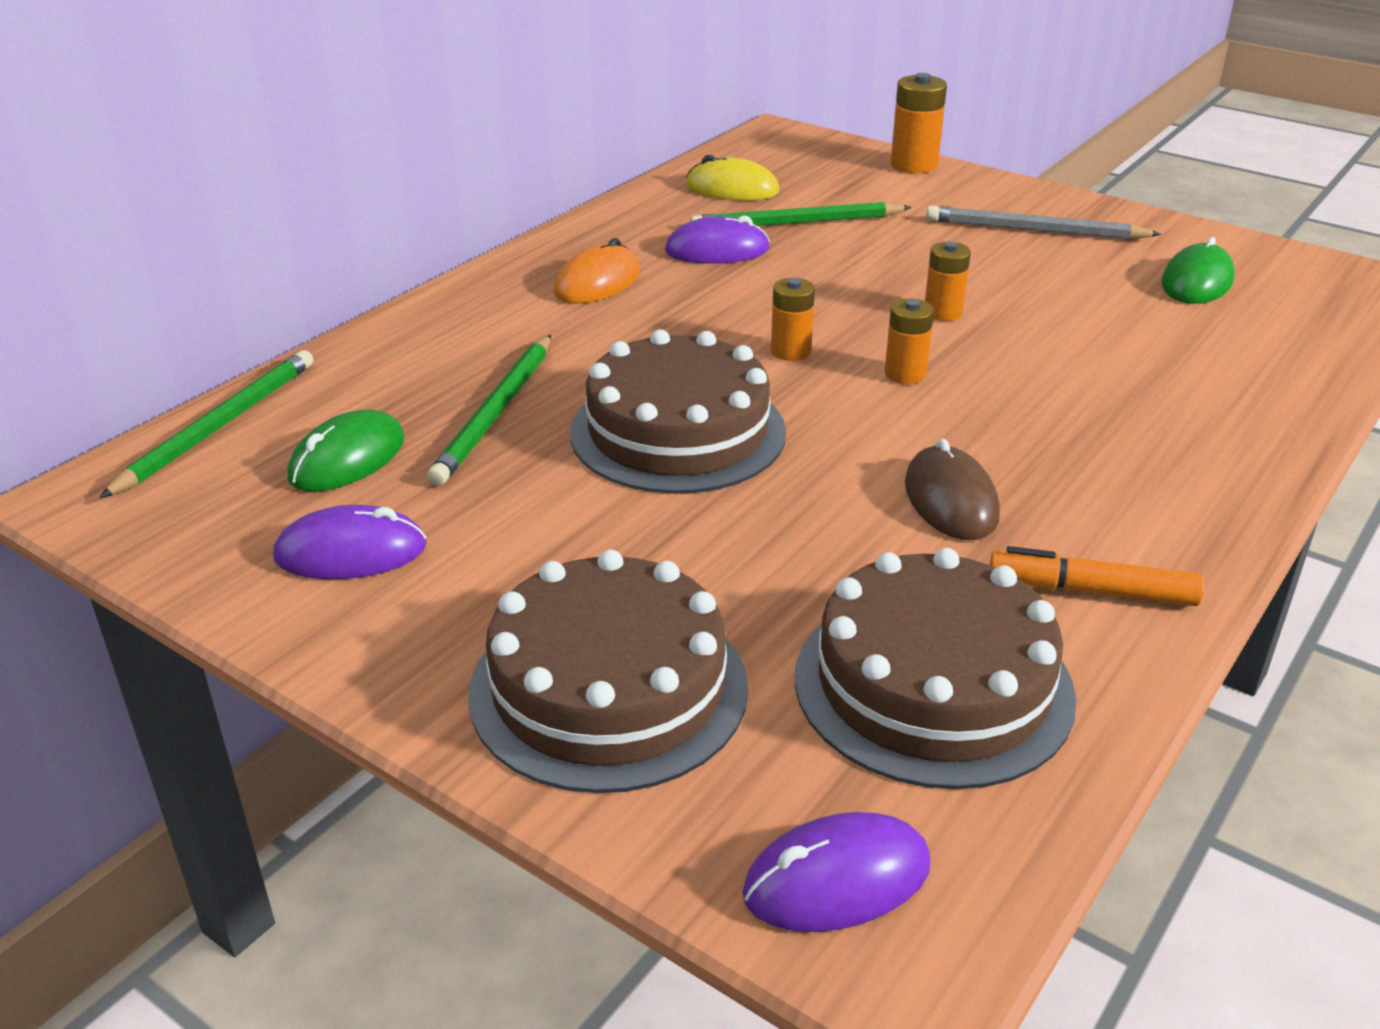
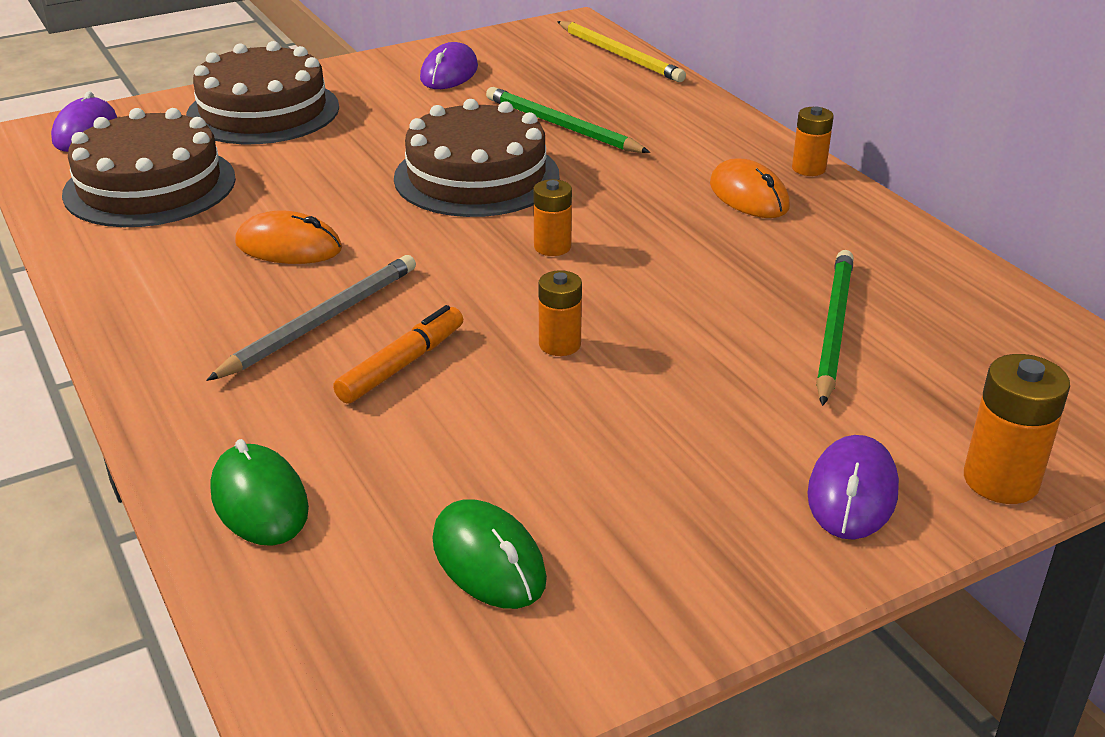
camera: 115 degrees right, 0 degrees up
green pencil [99,350,313,499] -> yellow pencil [557,21,686,82]
green mouse [287,410,405,491] -> green mouse moved to [210,439,309,546]
purple mouse [665,216,770,264] -> purple mouse moved to [807,435,899,540]
yellow mouse [686,155,779,200] -> none
orange battery [885,299,934,384] -> orange battery moved to [792,107,834,176]
brown mouse [905,439,1000,540] -> orange mouse [235,211,342,264]
grey pencil [926,206,1161,239] -> grey pencil moved to [206,255,416,381]
orange marker [990,546,1204,606] -> orange marker moved to [333,305,463,404]

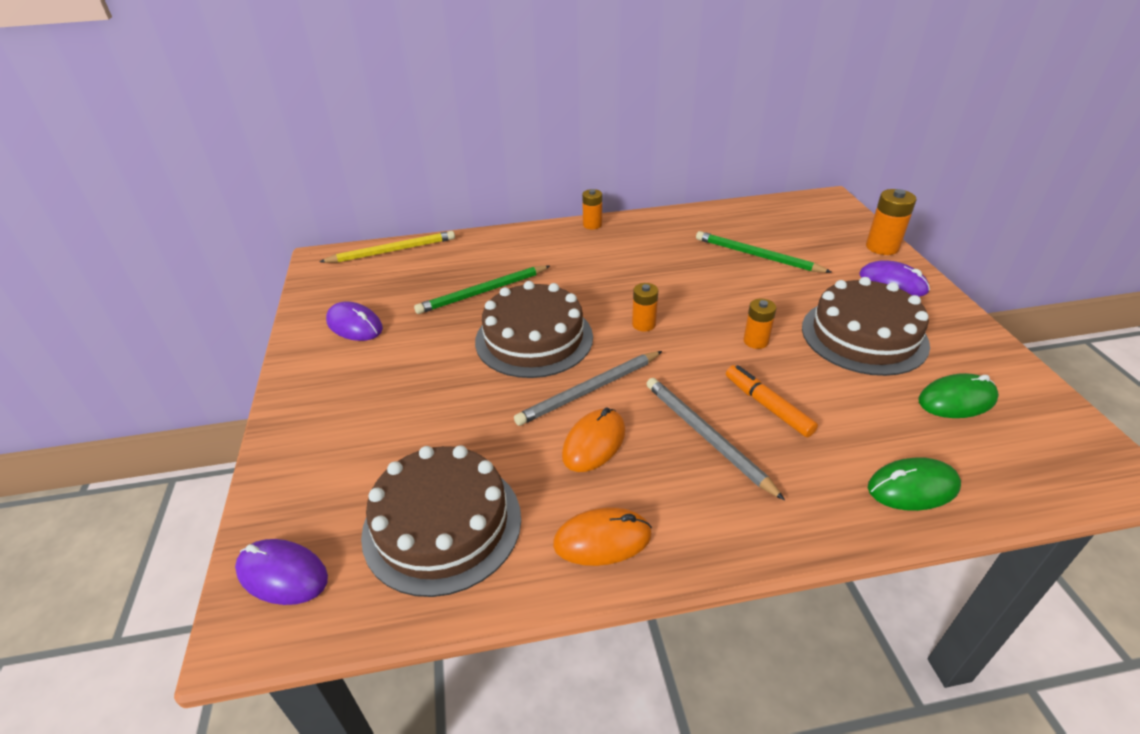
camera: 70 degrees left, 5 degrees up
brown cake [186,41,339,144] -> brown cake moved to [802,277,930,376]
orange mouse [710,159,790,218] -> orange mouse moved to [553,507,652,566]
none -> grey pencil [514,351,662,426]

